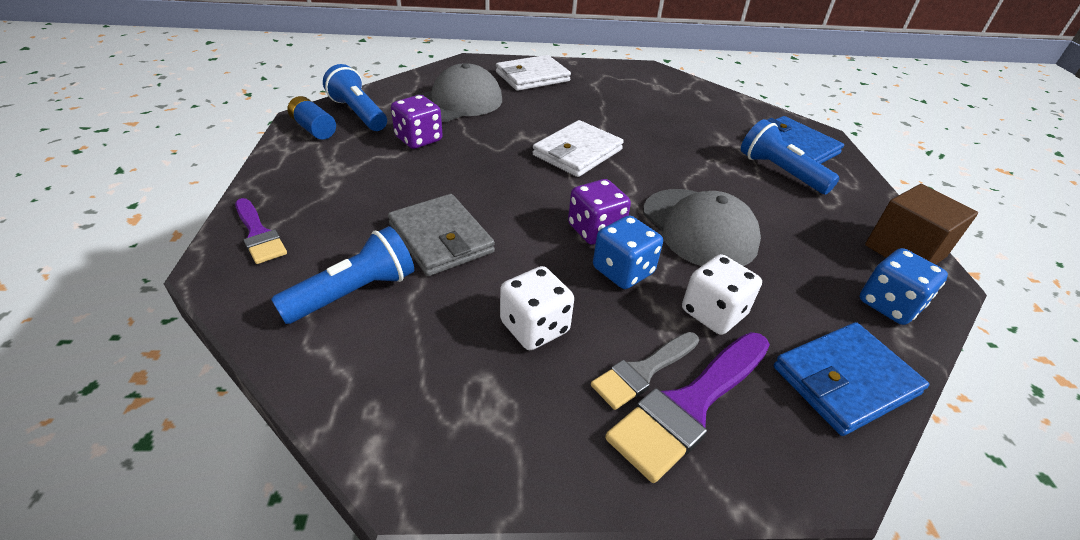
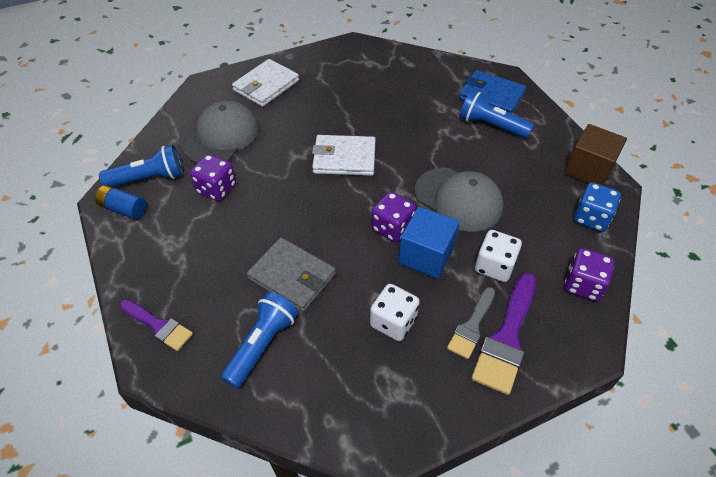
camera: 20 degrees left, 10 degrees up
blue flashlight [323,64,387,131] -> blue flashlight turned 135 degrees clockwise [99,145,183,187]
white wallet [532,120,624,177] -> white wallet turned 75 degrees clockwise [312,135,376,176]
blue dice [593,215,663,289] -> blue cube [398,207,460,279]
blue wallet [774,322,929,436] -> purple dice [564,248,615,301]

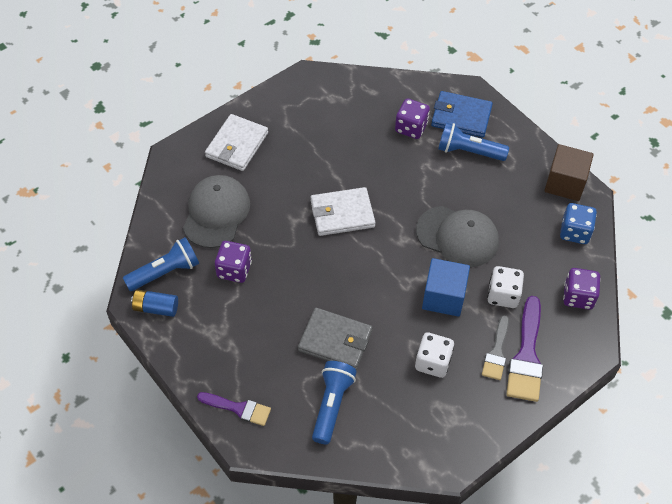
camera: 15 degrees left, 5 degrees up
purple dice [371,191,416,242] -> purple dice moved to [395,98,430,139]

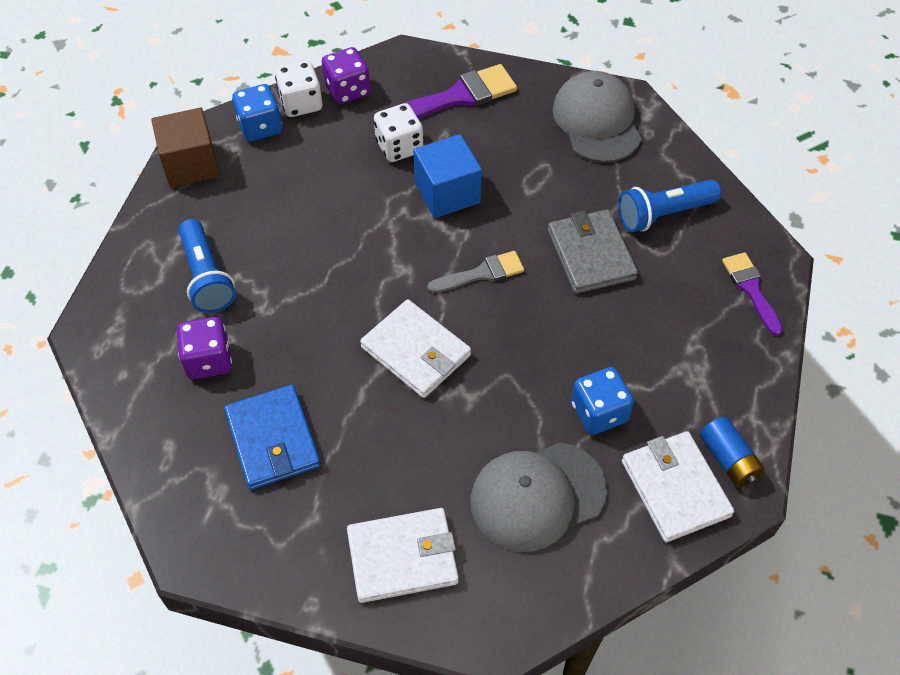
camera: 125 degrees left, 0 degrees up
blue flashlight [123,237,199,291] -> white wallet [622,431,734,542]
purple dice [215,241,252,283] -> blue dice [571,367,634,435]
white dice [415,332,454,378] -> white dice moved to [275,61,322,117]
grey cap [416,206,499,267] -> grey cap moved to [553,71,641,163]
blue wallet [431,91,493,137] -> blue wallet moved to [224,385,321,490]
grey brush [482,315,509,380] -> grey brush moved to [427,251,524,293]

